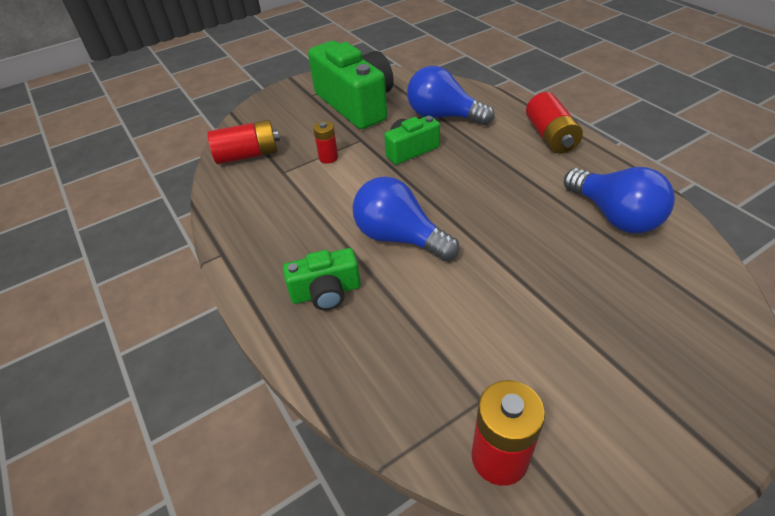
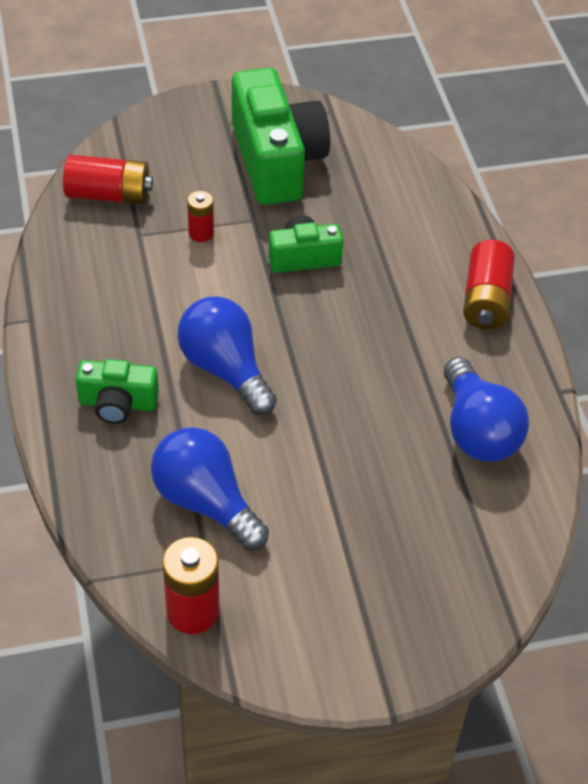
camera: 15 degrees right, 5 degrees up
blue light bulb [407,66,494,125] -> blue light bulb moved to [151,427,269,550]

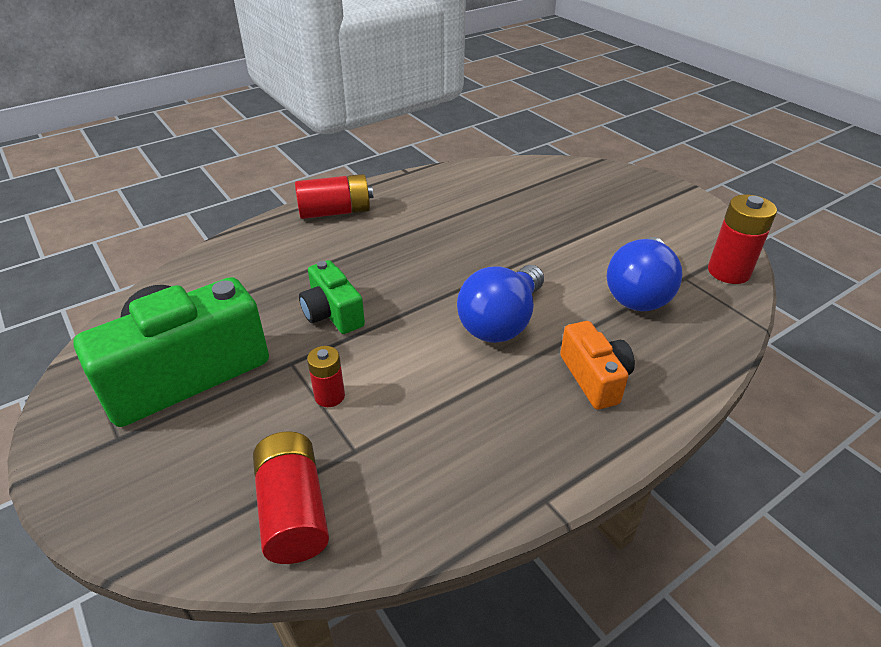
camera: 110 degrees left, 10 degrees down
green camera [76,359,159,424] -> orange camera [560,321,635,409]
blue light bulb [444,357,529,462] -> none

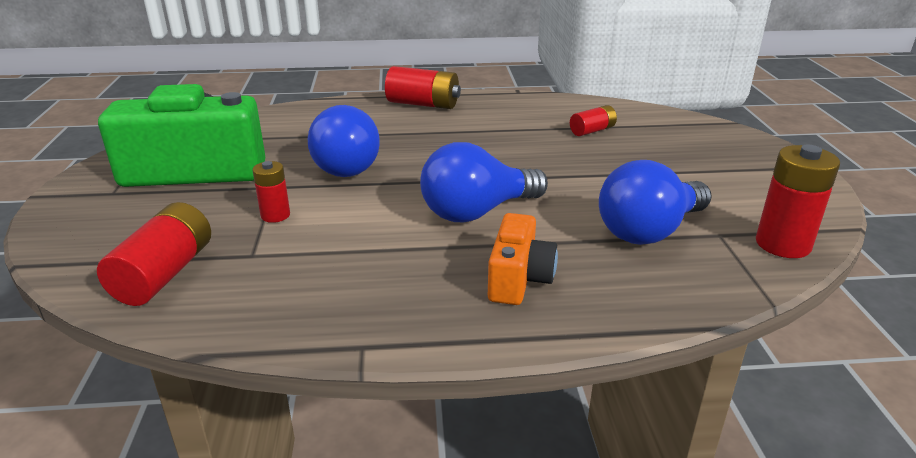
camera: 30 degrees right, 10 degrees down
green camera [299,260,365,334] -> blue light bulb [308,105,380,177]
none -> red battery [570,105,617,136]

